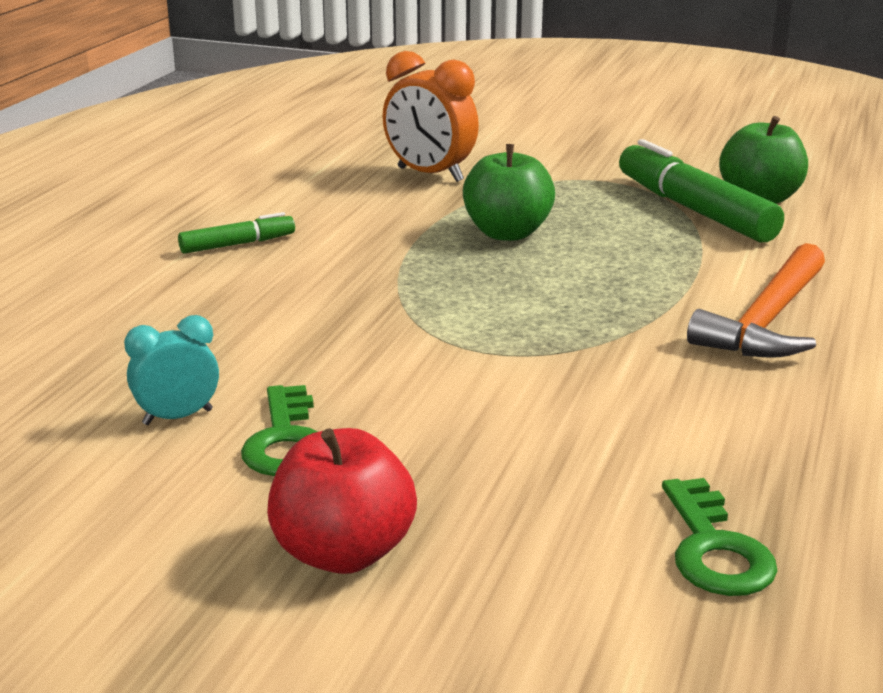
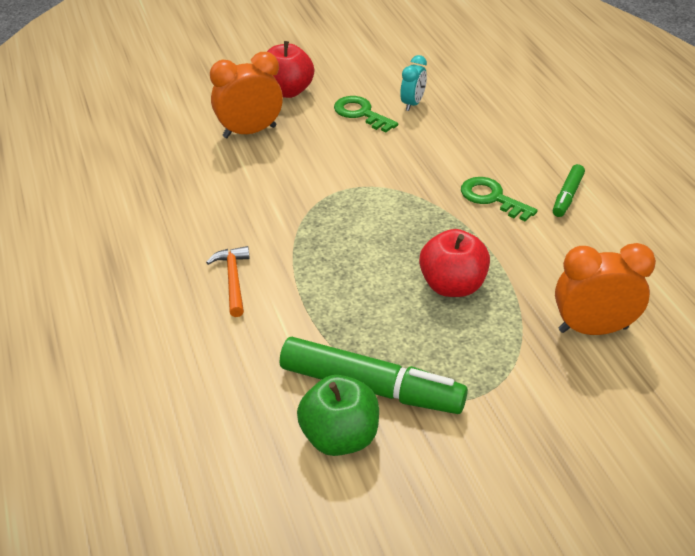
camera: 140 degrees right, 15 degrees up
green apple [463,144,555,241] -> red apple [419,229,490,297]
green key [662,478,777,596] -> green key moved to [461,177,538,222]
orange hammer [687,243,825,358] -> orange hammer [206,246,250,317], size x0.60
none -> orange clock [210,52,283,138]

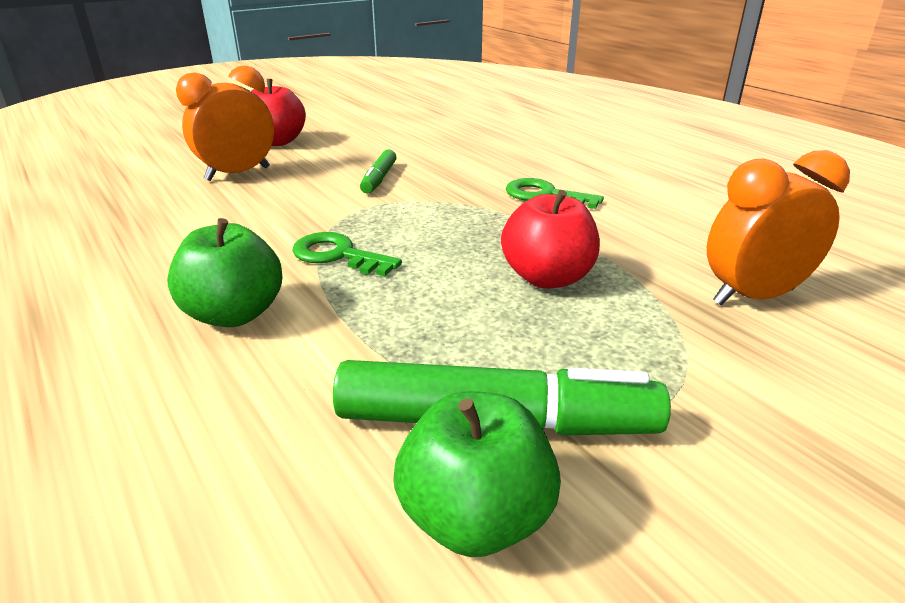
camera: 15 degrees left, 10 degrees down
orange hammer [206,246,250,317] -> green apple [167,218,282,327]
green key [334,96,398,132] -> green key moved to [292,232,402,276]
turquoise clock [400,55,427,111] -> none
green marker [553,164,585,217] -> green marker moved to [360,149,397,193]

